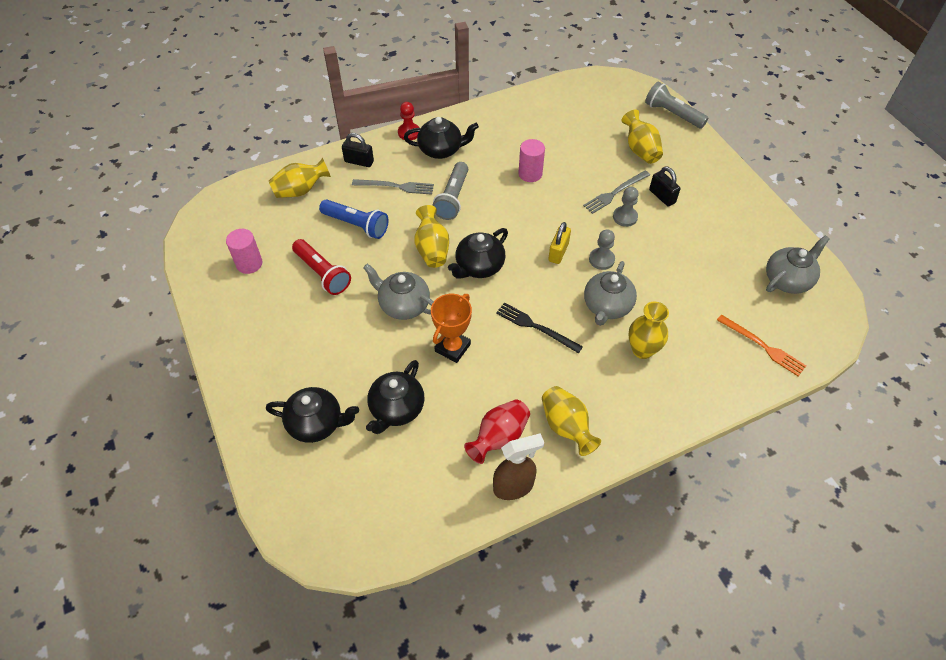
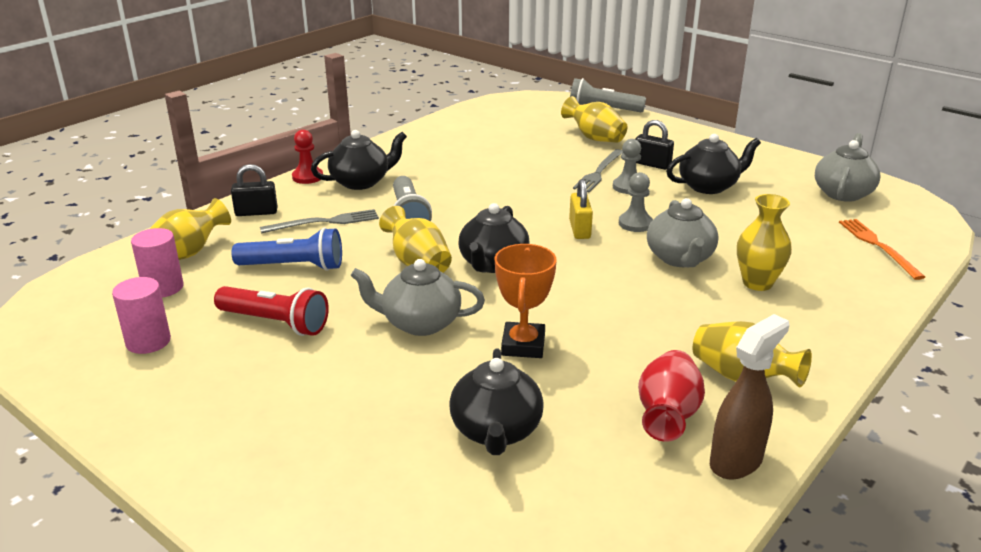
camera: 25 degrees left, 25 degrees down
black teapot [266,387,359,443] -> black teapot moved to [666,134,761,194]
black fork [496,302,583,353] -> none
pink cylinder [518,139,545,182] -> pink cylinder moved to [131,228,184,297]
orange fork [717,314,806,377] -> orange fork turned 120 degrees counterclockwise [839,219,925,280]

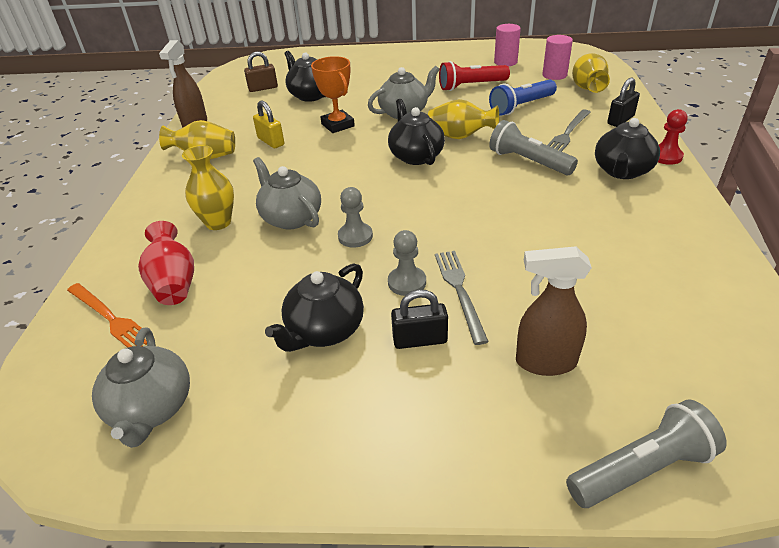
camera: 145 degrees right, 10 degrees up
yellow vase [561,96,628,143] -> brown spray bottle [516,246,592,376]
yellow padlock [569,179,593,239] -> yellow padlock moved to [253,100,284,148]
red vase [638,350,705,442] -> red vase moved to [138,221,194,305]
none -> brown padlock [244,52,278,92]

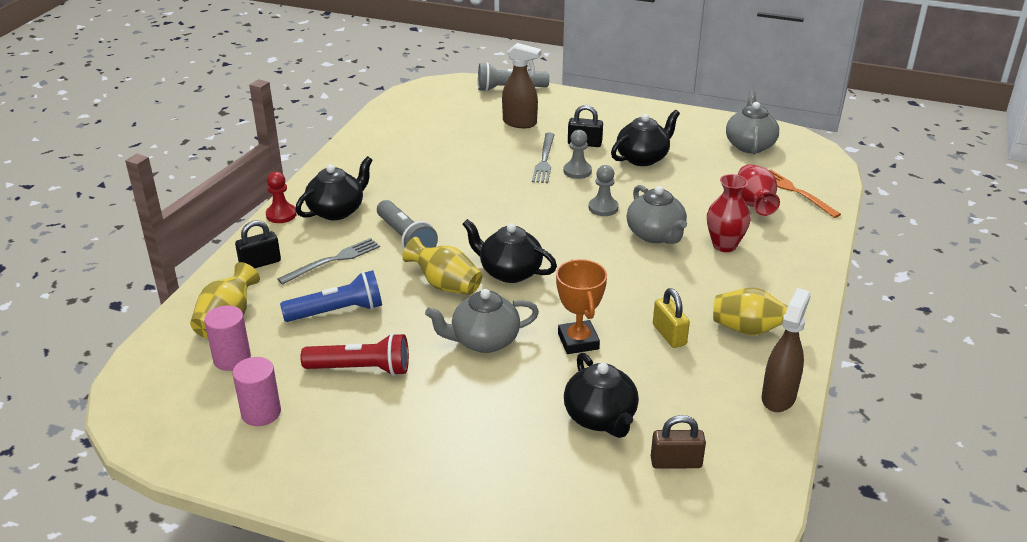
camera: 165 degrees left, 5 degrees down
yellow vase [182,145,234,230] -> red vase [707,174,751,252]
black teapot [388,99,445,165] -> black teapot turned 120 degrees clockwise [463,219,557,283]

